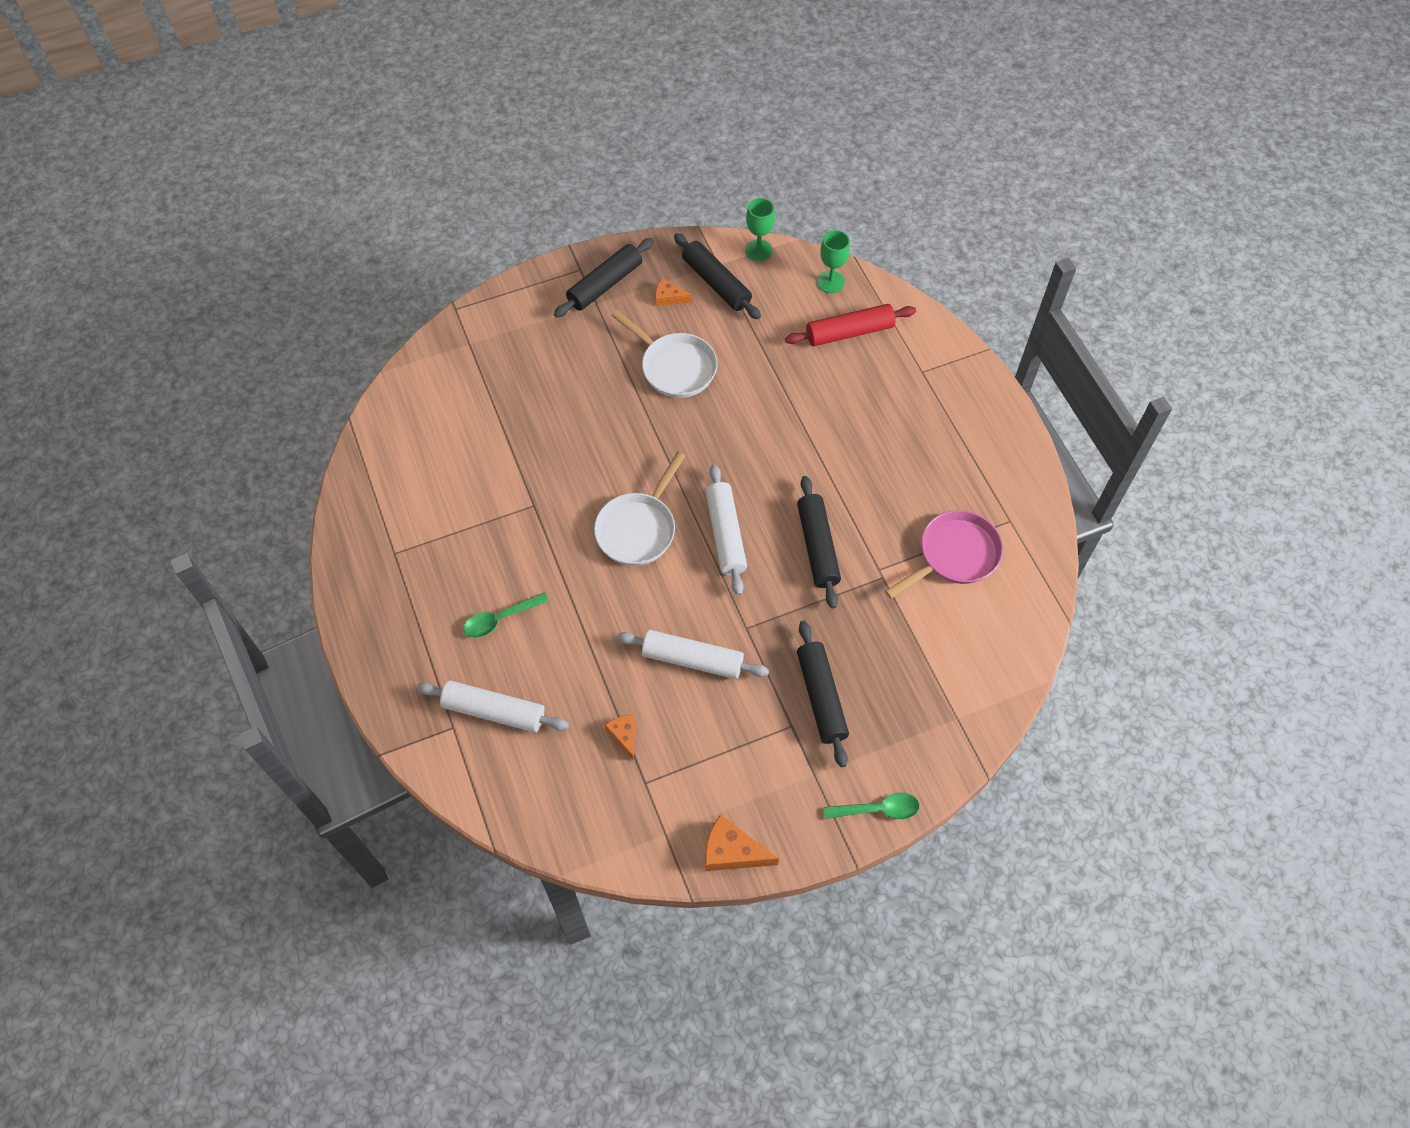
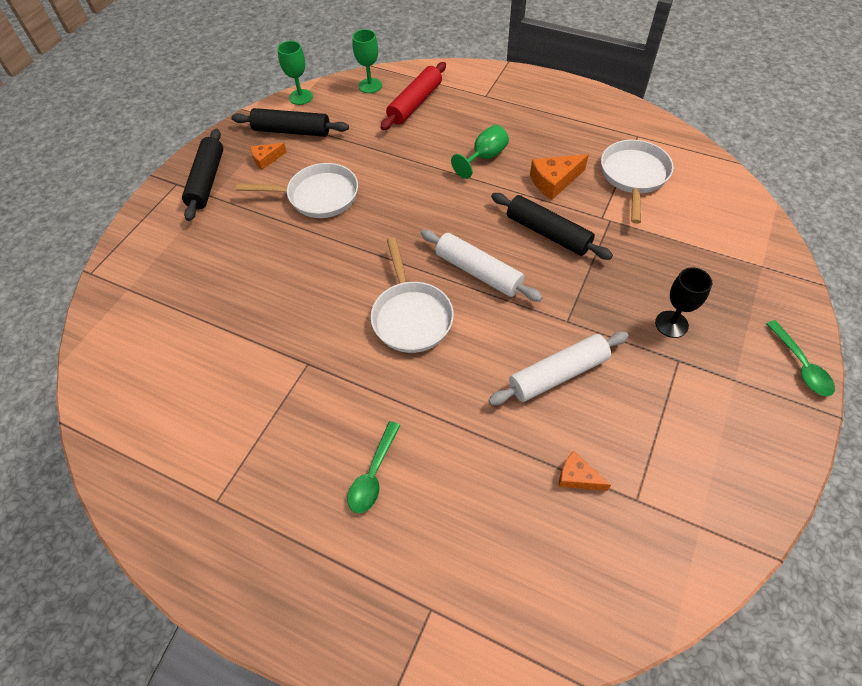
camera: 40 degrees left, 5 degrees down
white rolling pin [417,681,569,732] -> none
orange cheese [705,815,779,871] -> orange cheese moved to [530,154,589,200]
black rolling pin [797,621,849,767] -> black goblet [655,267,712,338]
green spoon [823,793,920,819] -> green spoon turned 120 degrees clockwise [766,320,835,396]
pink pan [885,510,1003,599] -> white pan [601,140,674,224]
none -> green goblet [451,125,509,179]

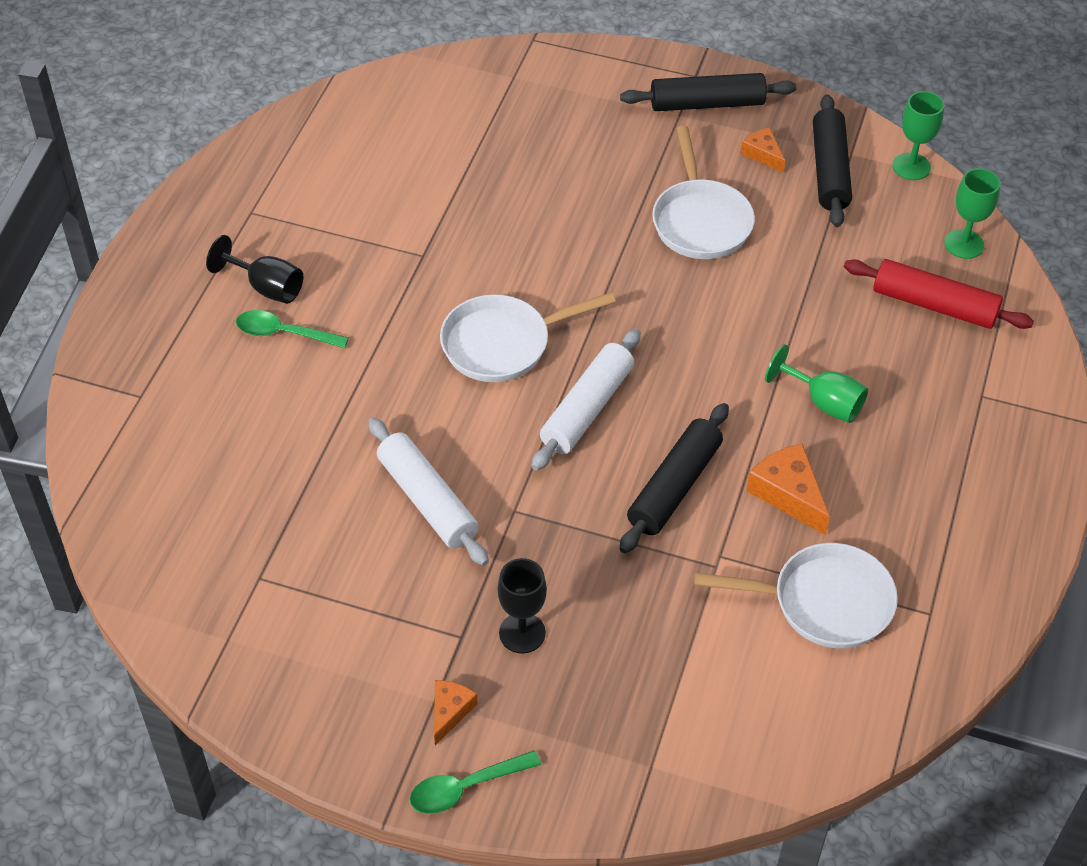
camera: 80 degrees right, 5 degrees down
orange cheese [559,451,611,491] -> orange cheese moved to [434,680,477,746]
none -> black goblet [206,235,303,304]

